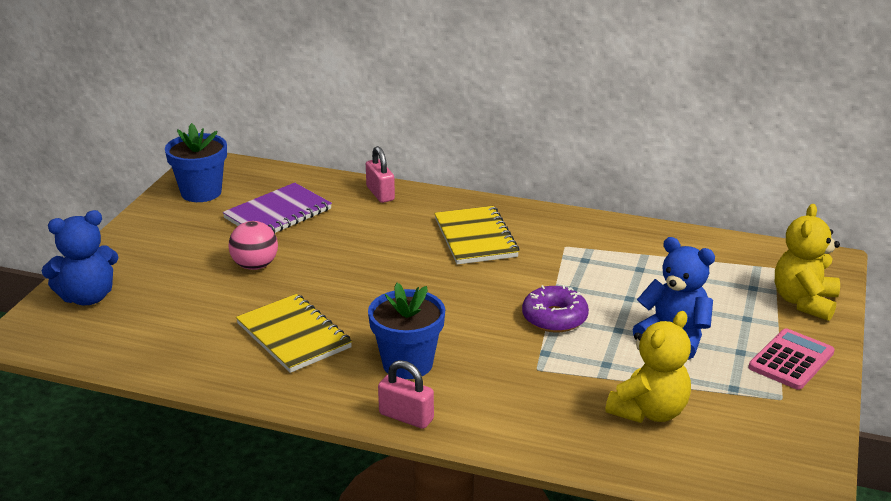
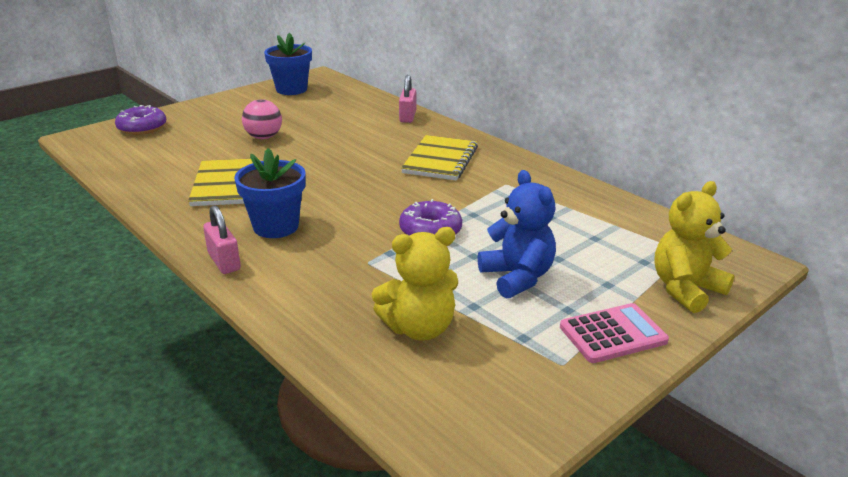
camera: 30 degrees right, 0 degrees up
blue teddy bear [41,210,119,305] -> purple donut [115,105,166,135]
purple notebook [223,183,332,233] -> none

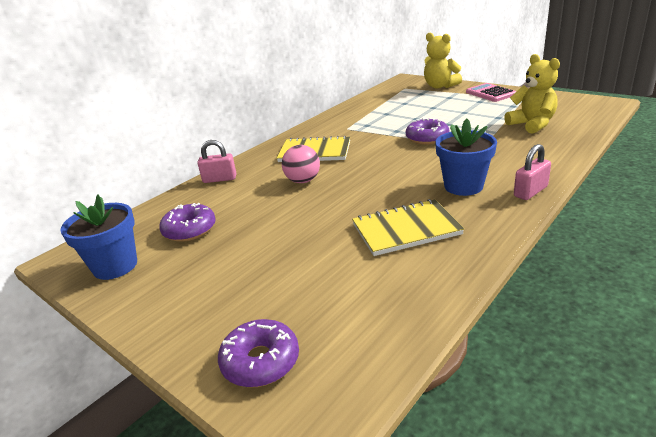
camera: 95 degrees left, 0 degrees up
pink ball [242,99,282,139] -> pink ball moved to [282,145,320,183]
blue teddy bear [478,170,556,299] -> none
none -> purple donut [159,203,216,242]

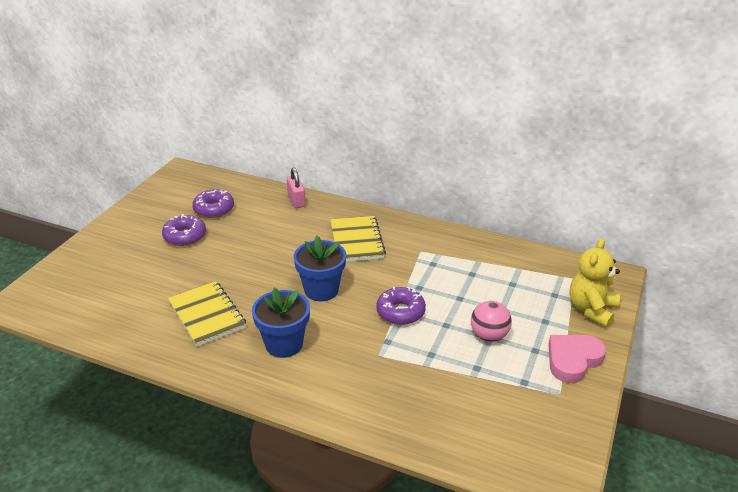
camera: 70 degrees right, 5 degrees up
blue flower pot [60,194,137,280] -> blue flower pot moved to [293,236,346,301]
purple donut [218,319,299,387] -> purple donut moved to [162,214,206,246]
pink ball [282,145,320,183] -> pink ball moved to [471,301,512,342]
pink calculator [466,83,516,102] -> pink heart [548,335,606,383]
yellow teddy bear [504,54,560,134] -> none
pink padlock [514,144,551,200] -> none

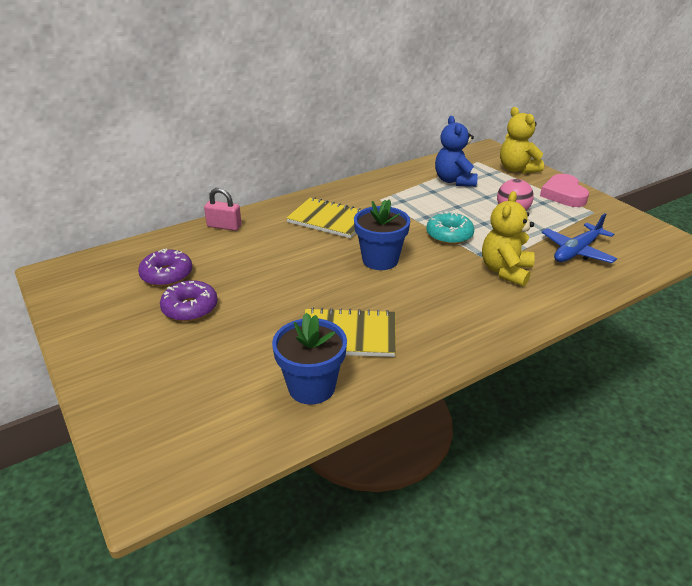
camera: 55 degrees left, 0 degrees up
blue flower pot [252,288,310,358] -> blue flower pot moved to [272,313,347,405]
purple donut [376,287,426,325] -> turquoise donut [426,211,474,245]
none -> blue teddy bear [435,116,478,187]
none -> yellow teddy bear [482,191,535,287]
none -> blue plane [541,213,617,263]

